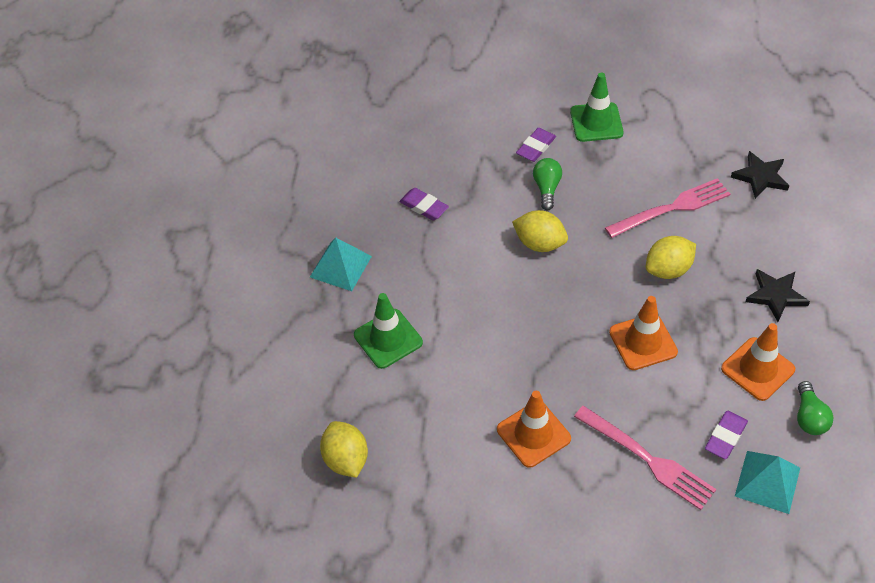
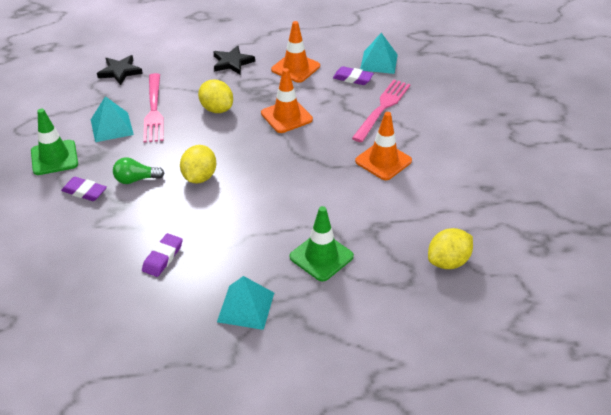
camera: 105 degrees left, 10 degrees down
pink fork [605,178,731,238] -> pink fork turned 150 degrees counterclockwise [143,73,164,142]
green light bulb [797,381,834,435] -> none
none -> turquoise pyramid [91,96,134,142]

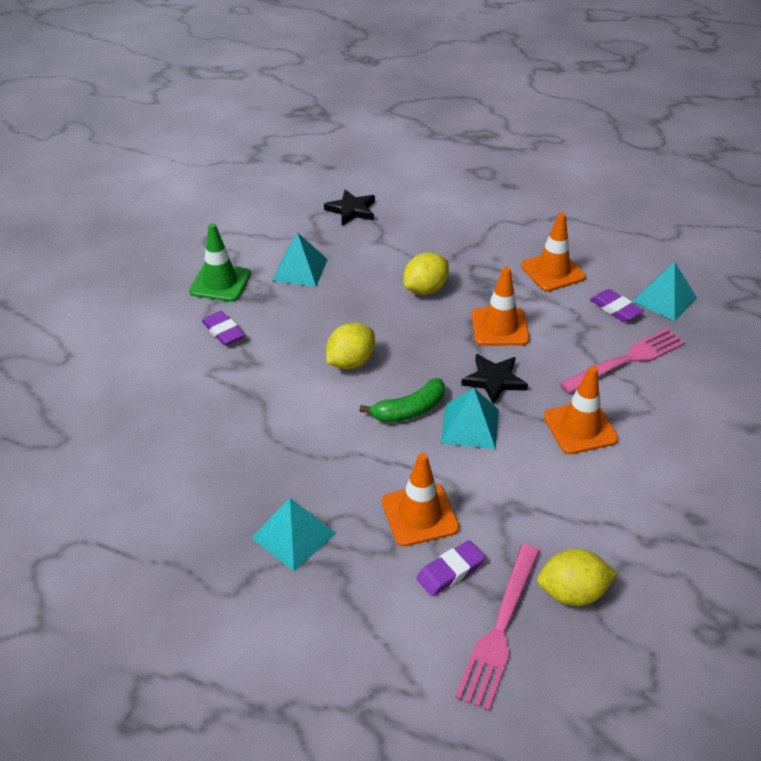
camera: 30 degrees right, 0 degrees up
green light bulb [113,157,165,184] -> none
purple eraser [142,233,183,277] -> purple eraser moved to [416,540,485,596]
pink fork [143,73,164,142] -> pink fork moved to [455,544,540,711]
yellow lemon [198,80,233,113] -> yellow lemon turned 60 degrees clockwise [403,252,449,295]
black star [213,46,255,74] -> black star moved to [461,354,528,405]
green traffic cone [290,206,354,282] -> orange traffic cone [382,453,459,546]
none -> green banana [359,378,445,422]
none -> turquoise pyramid [441,388,499,449]

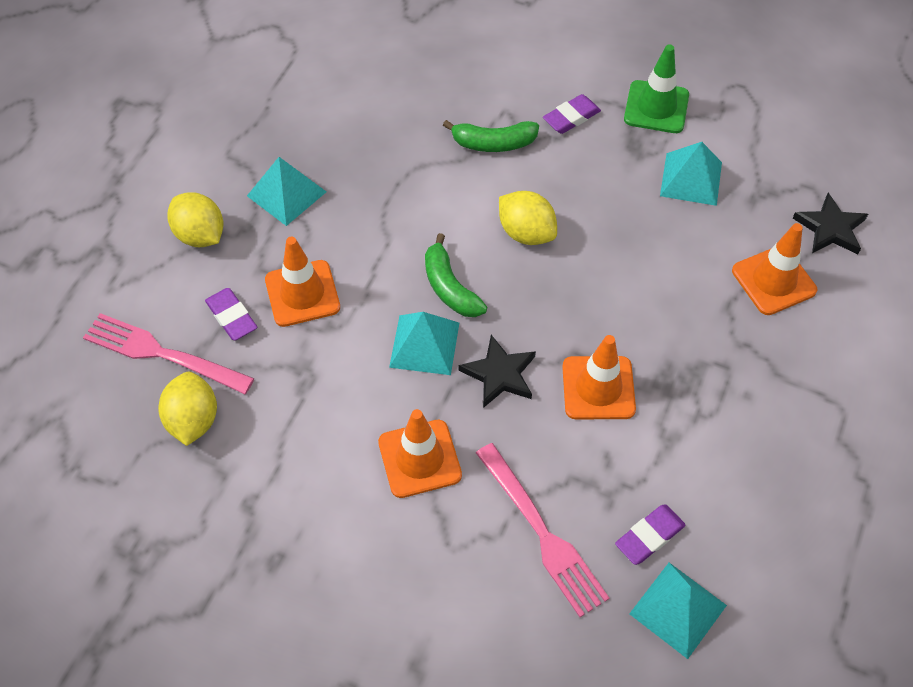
camera: 90 degrees right, 15 degrees up
yellow lemon [403,252,449,295] -> yellow lemon moved to [167,192,223,247]
orange traffic cone [521,212,586,291] -> orange traffic cone moved to [732,223,817,315]
none -> green banana [443,120,539,152]

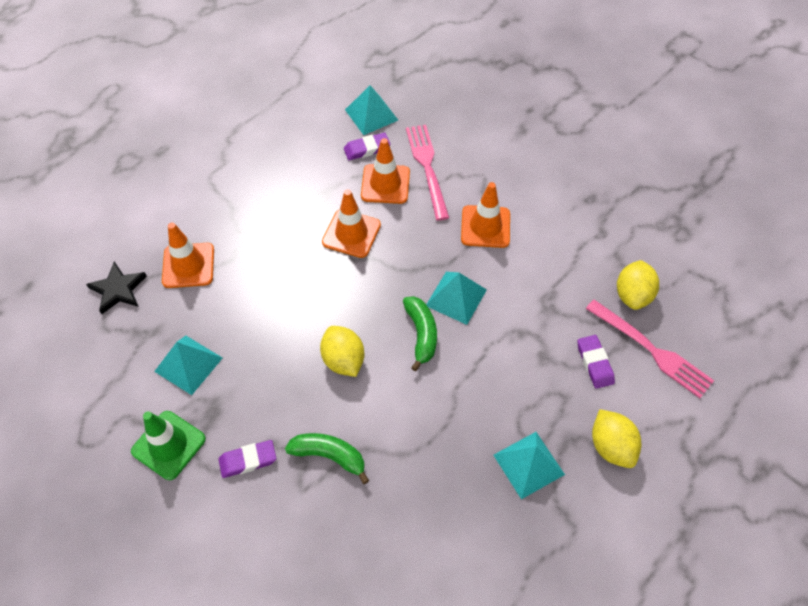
camera: 160 degrees left, 0 degrees up
orange traffic cone [265,237,340,327] -> orange traffic cone moved to [361,138,410,204]
black star [459,335,536,408] -> none

